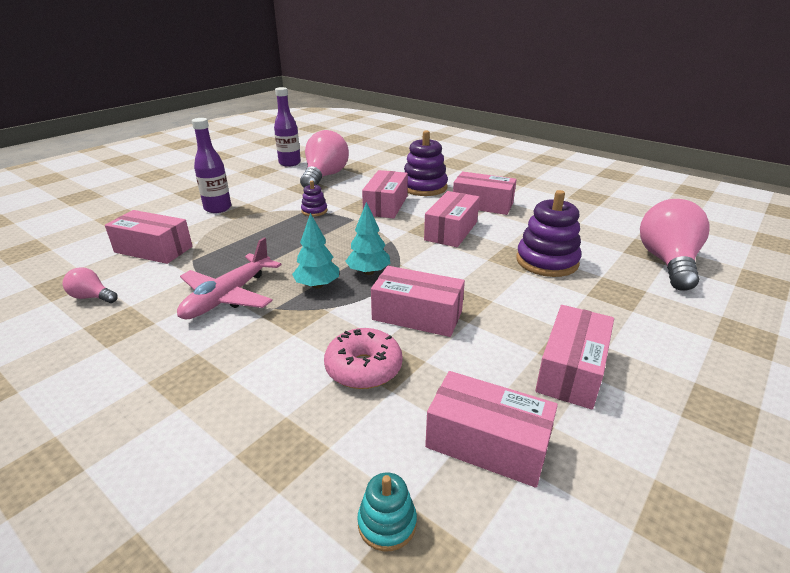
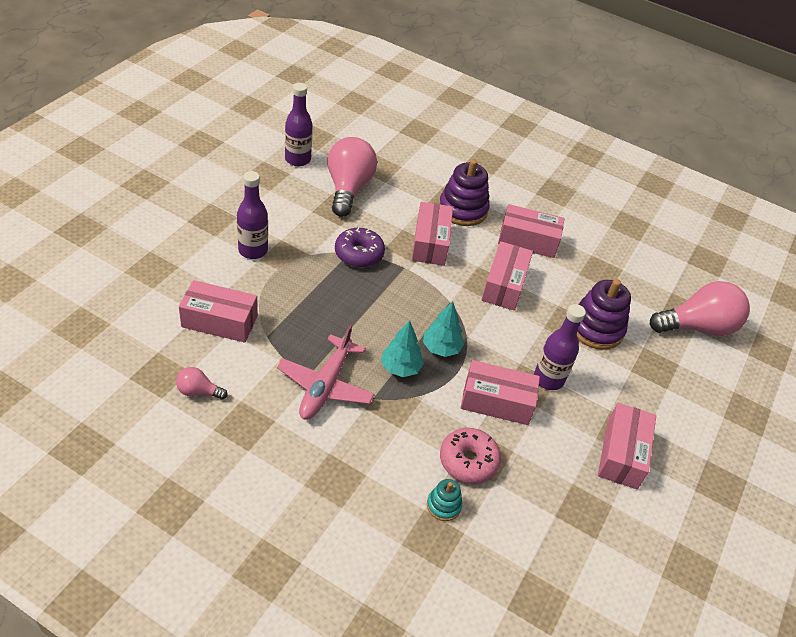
camera: 15 degrees left, 15 degrees up
purple stacking toy [301,181,328,216] -> purple donut [335,227,385,267]
turquoise stacking toy [357,472,417,552] -> turquoise stacking toy moved to [427,479,462,521]
pink box [425,371,558,488] -> none
pink light bulb [640,199,710,291] -> pink light bulb turned 75 degrees clockwise [650,281,750,336]
none -> purple bottle [534,304,586,390]

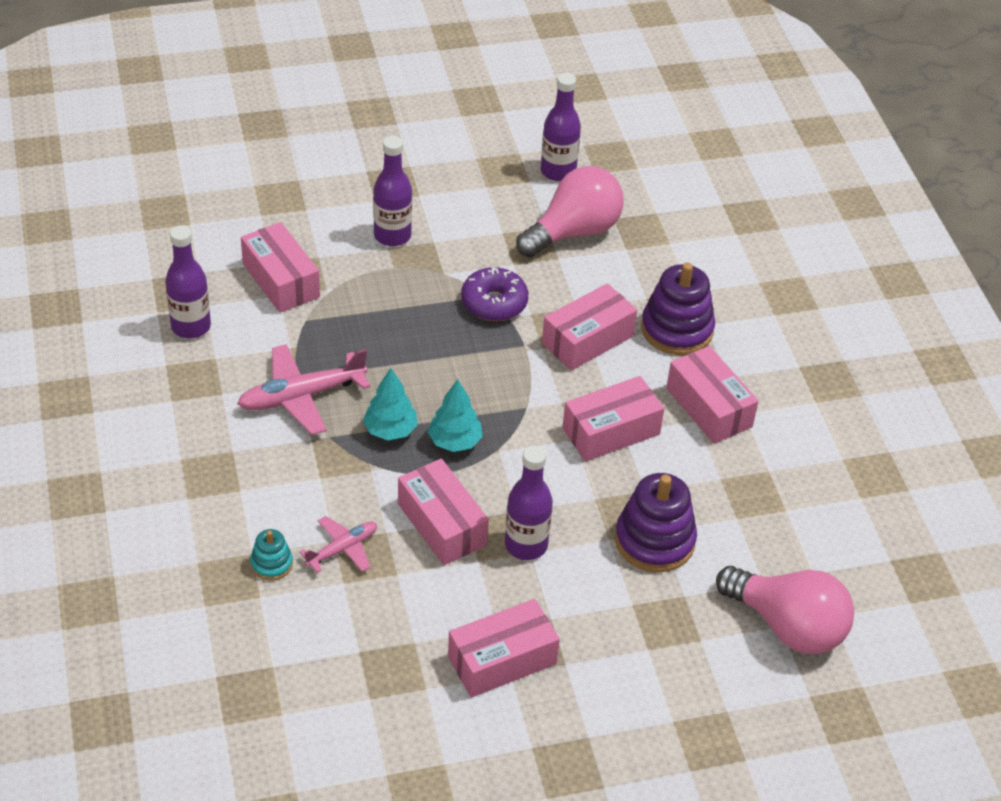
camera: 50 degrees right, 0 degrees up
pink light bulb [176,367,228,400] -> purple bottle [165,225,211,339]
pink donut [440,428,501,484] -> pink plane [299,516,377,573]

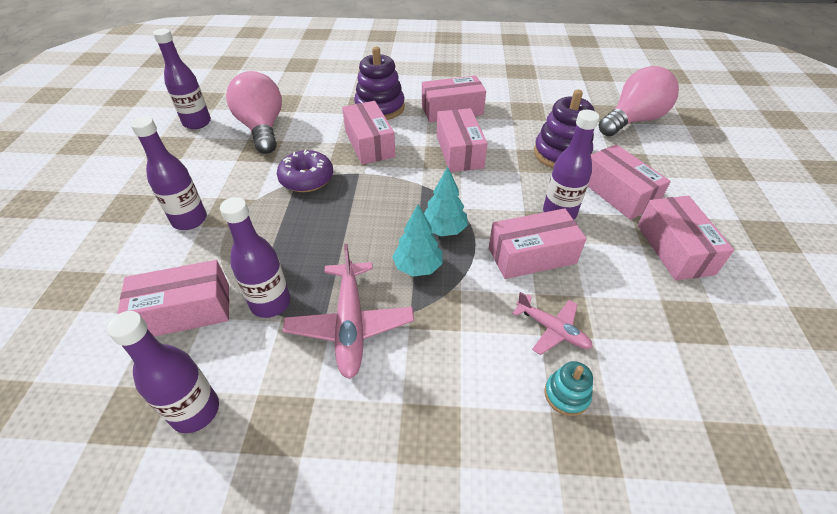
camera: 70 degrees left, 0 degrees up
pink plane [299,516,377,573] -> pink plane turned 150 degrees clockwise [512,292,593,355]
none -> purple bottle [220,197,291,318]
none -> pink box [588,144,671,220]

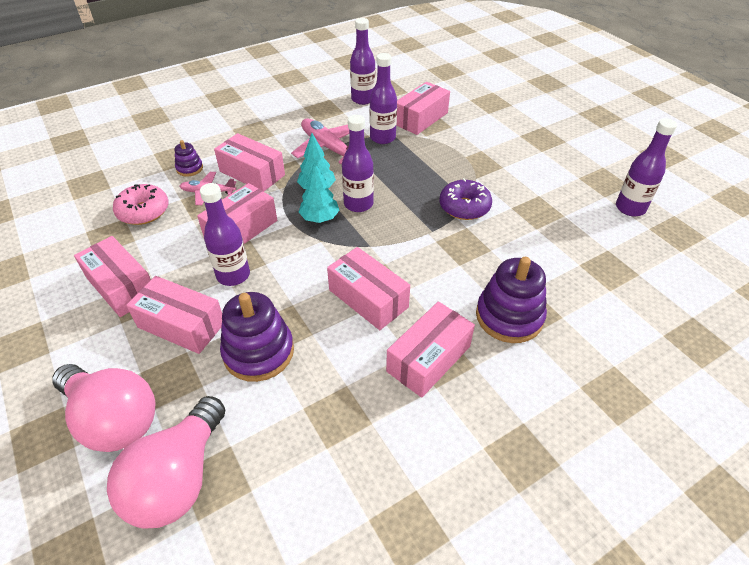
camera: 145 degrees right, 0 degrees up
purple bottle [130,116,207,230] -> purple bottle moved to [342,115,374,212]
pink light bulb [226,71,282,154] -> pink light bulb moved to [52,364,155,452]
pink box [342,101,395,165] -> pink box moved to [214,133,285,192]
turquoise stacking toy [544,361,593,416] -> purple stacking toy [174,140,203,176]
none -> pink donut [113,184,168,225]

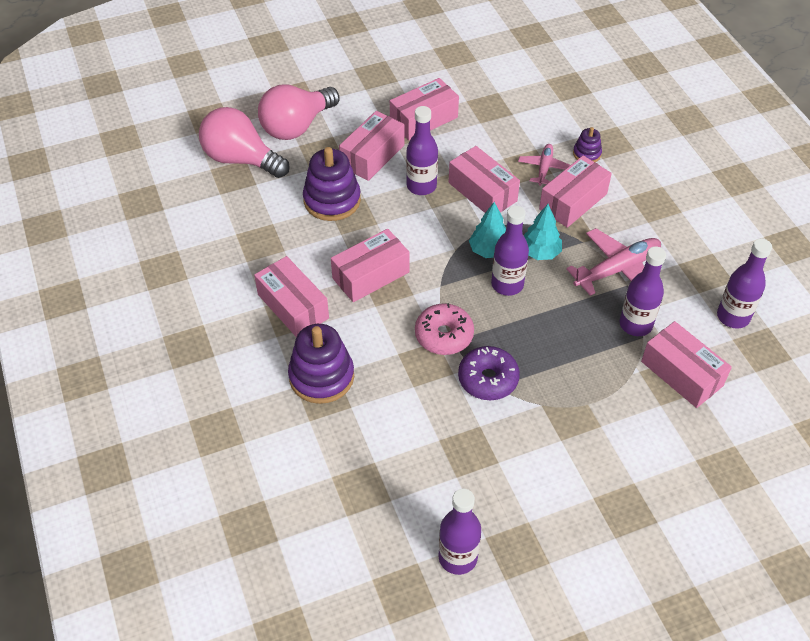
camera: 100 degrees right, 5 degrees up
pink donut [113,184,168,225] -> pink donut moved to [415,303,474,355]

